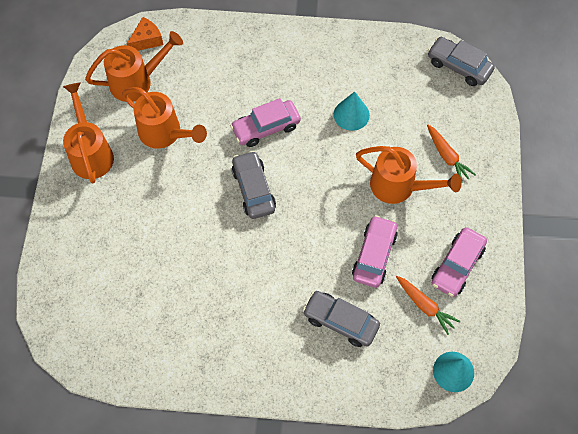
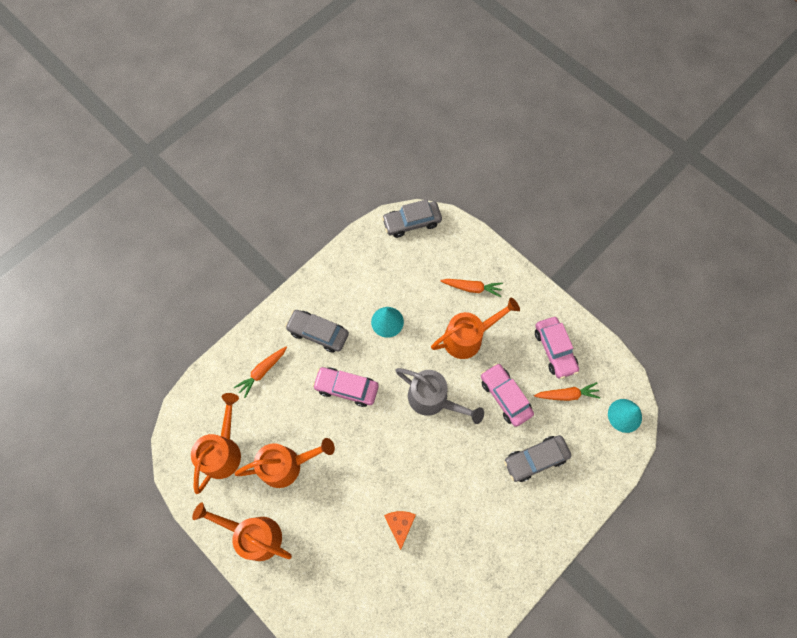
camera: 50 degrees left, 5 degrees up
orange cheese [127,17,163,51] -> orange cheese moved to [384,511,416,550]
pink car [230,98,301,147] -> pink car turned 90 degrees clockwise [313,367,379,407]
grey car [232,151,276,219] -> grey car moved to [285,310,349,353]
none -> orange carrot [234,347,287,398]
none -> grey watering can [395,368,484,424]

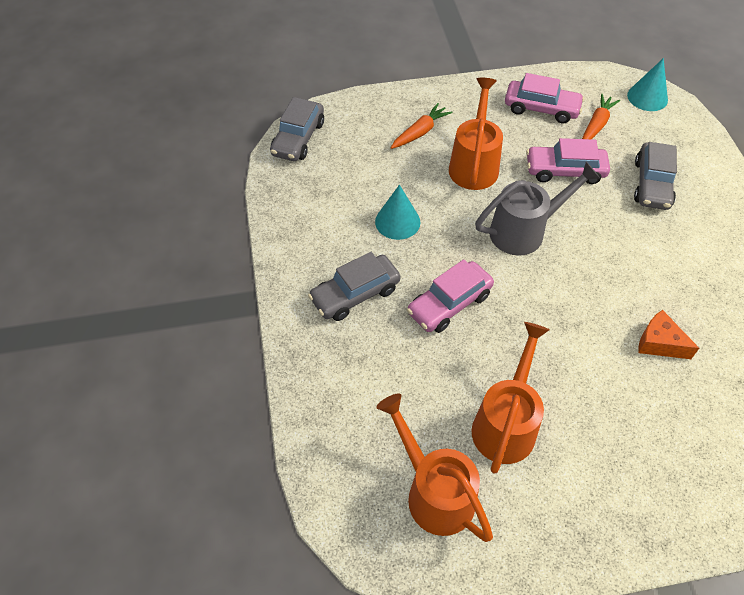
camera: 55 degrees left, 15 degrees down
orange watering can [192,503,292,561] -> none
orange carrot [234,347,287,398] -> none

